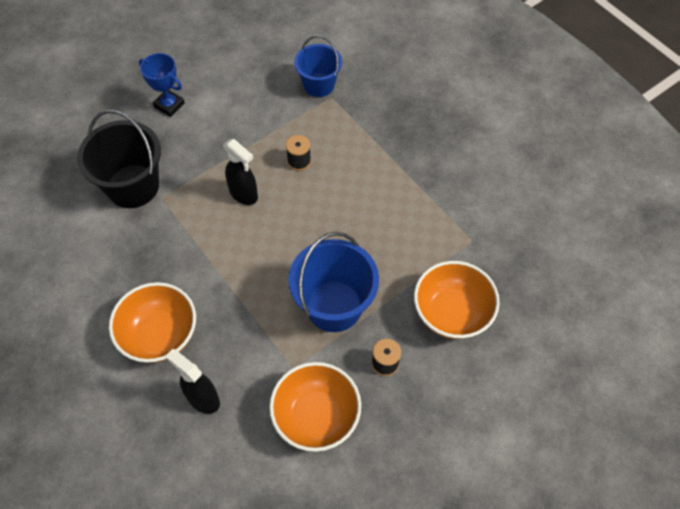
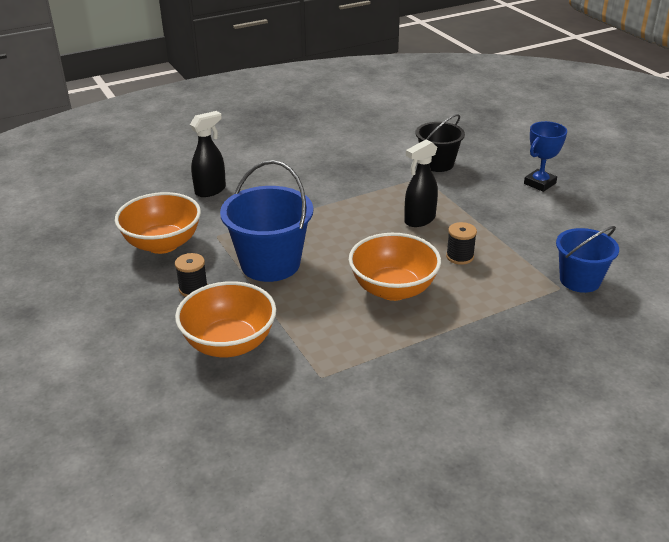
camera: 100 degrees right, 25 degrees down
black bucket [77,110,161,208] -> black bucket [416,114,465,172], size x0.65
orange bowl [109,282,196,363] -> orange bowl moved to [349,233,441,301]

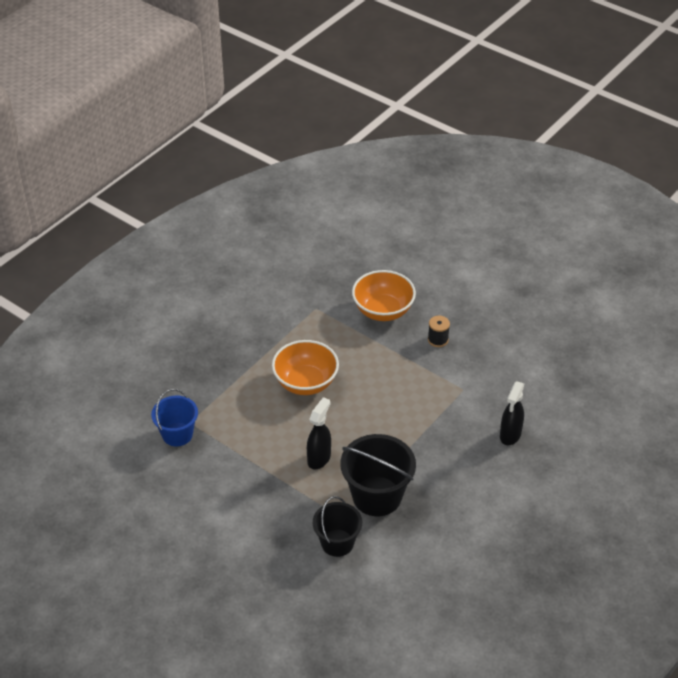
camera: 155 degrees right, 10 degrees up
orange bowl [115,192,201,254] -> none
blue bucket [220,160,313,282] -> none
black spool [446,222,477,265] -> none
blue trophy [524,121,567,192] -> none
none -> black bucket [341,434,416,516]

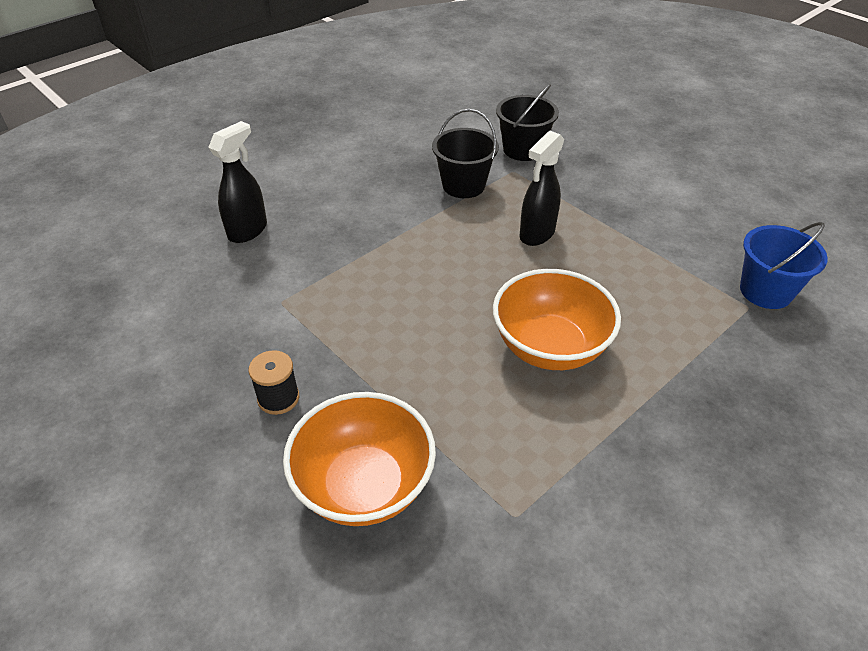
camera: 170 degrees left, 0 degrees up
black bucket [341,434,416,516] -> black bucket [432,109,499,198], size x0.65

